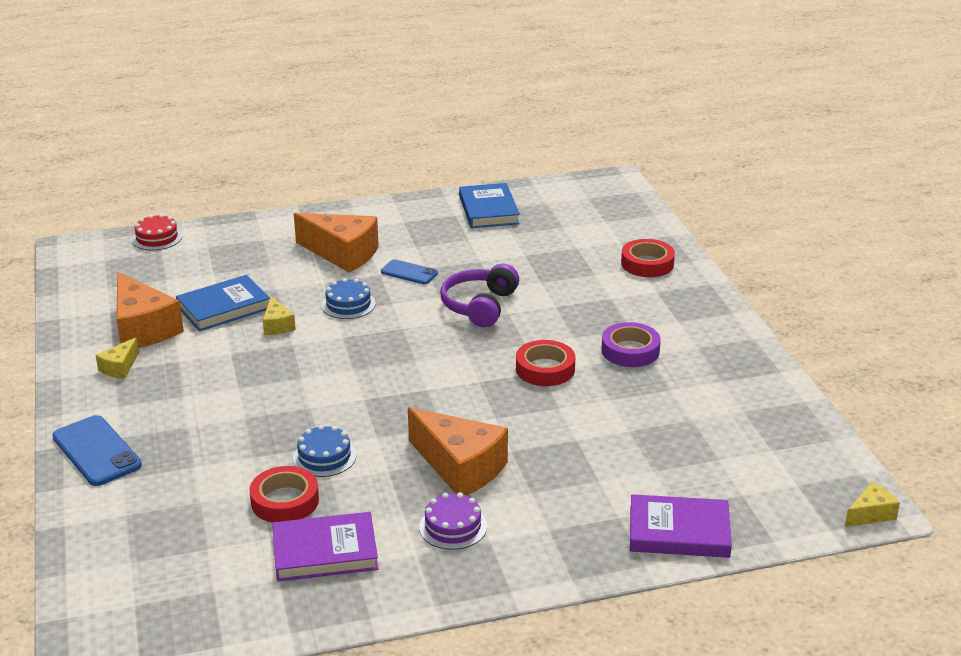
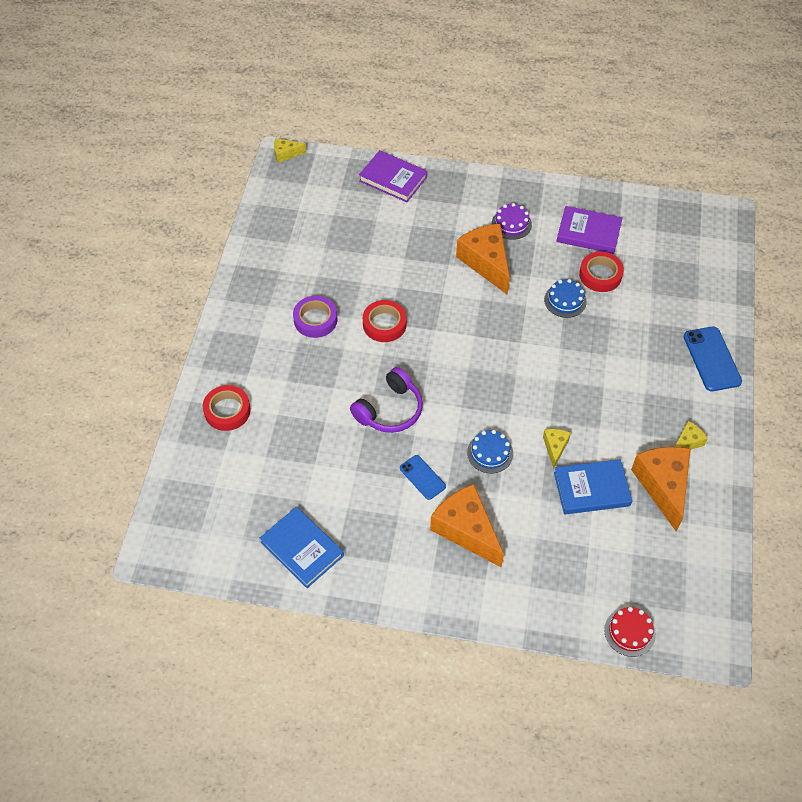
camera: 155 degrees left, 25 degrees up
blue book [459,183,520,228] -> blue book turned 60 degrees counterclockwise [260,507,344,588]

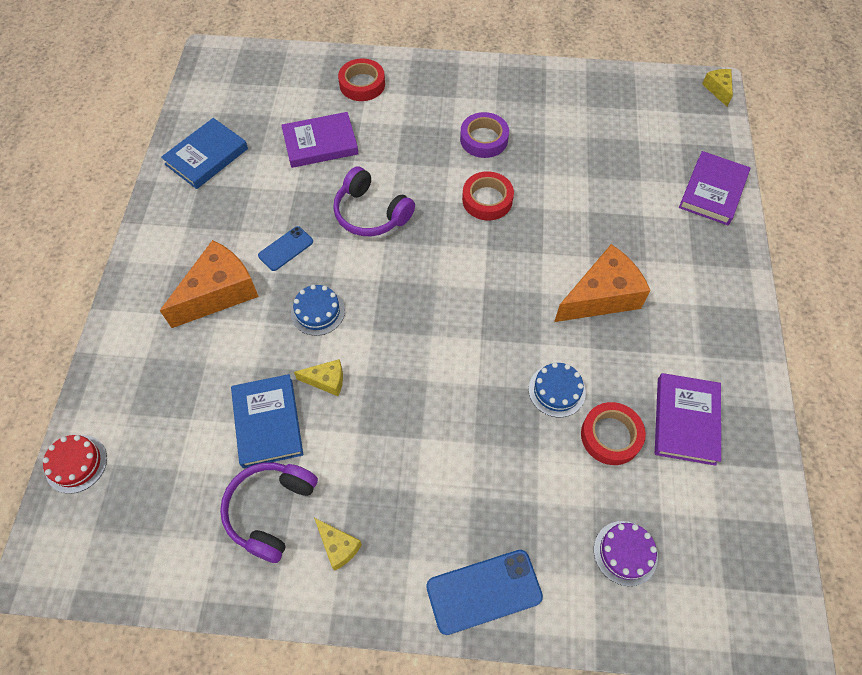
camera: 85 degrees right, 5 degrees up
purple cake [492,203,532,240] -> purple cake moved to [594,521,658,586]
orange cheese [631,447,691,532] -> purple headphones [220,462,318,563]
none -> purple book [281,112,359,168]

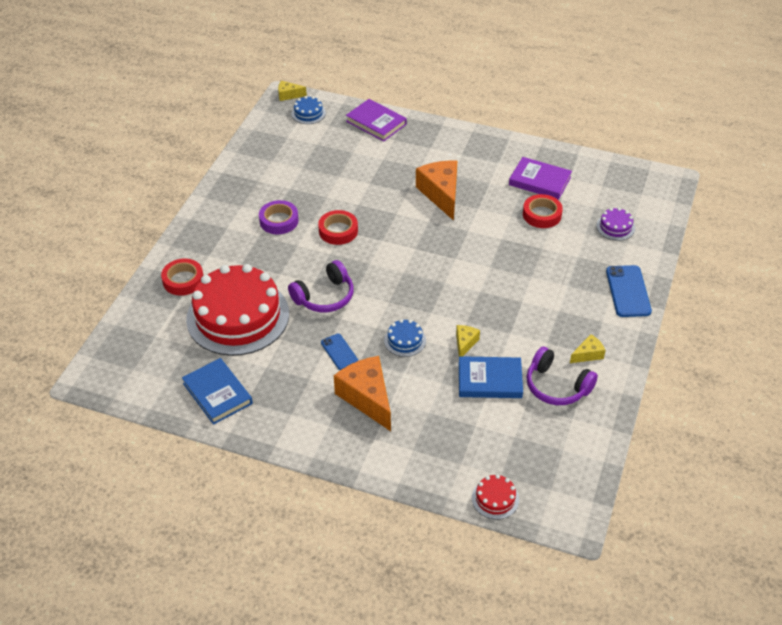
camera: 75 degrees left, 15 degrees down
purple book [281,112,359,168] -> red cake [186,264,289,356]
blue cake [529,362,586,417] -> blue cake moved to [291,96,326,124]

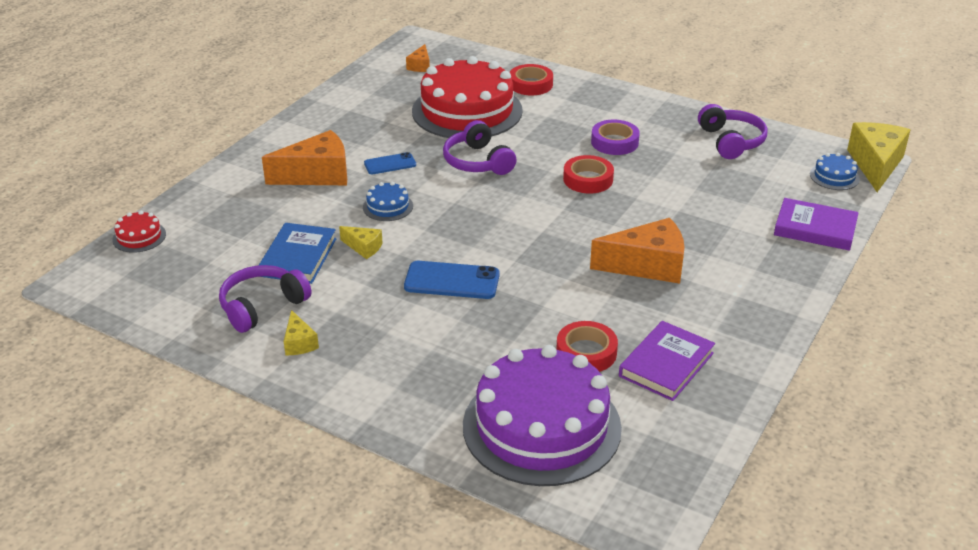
camera: 100 degrees right, 10 degrees down
blue book [182,358,253,425] -> none
yellow cheese [278,81,307,101] -> yellow cheese [847,122,910,192], size x2.04
purple book [346,99,407,142] -> purple book turned 60 degrees clockwise [774,198,859,251]
purple cake [596,208,635,241] -> purple cake [463,345,622,486], size x2.49
blue phone [606,265,652,317] -> blue phone moved to [404,261,500,299]
none -> orange cheese [406,44,430,72]
none -> purple headphones [698,104,767,159]

